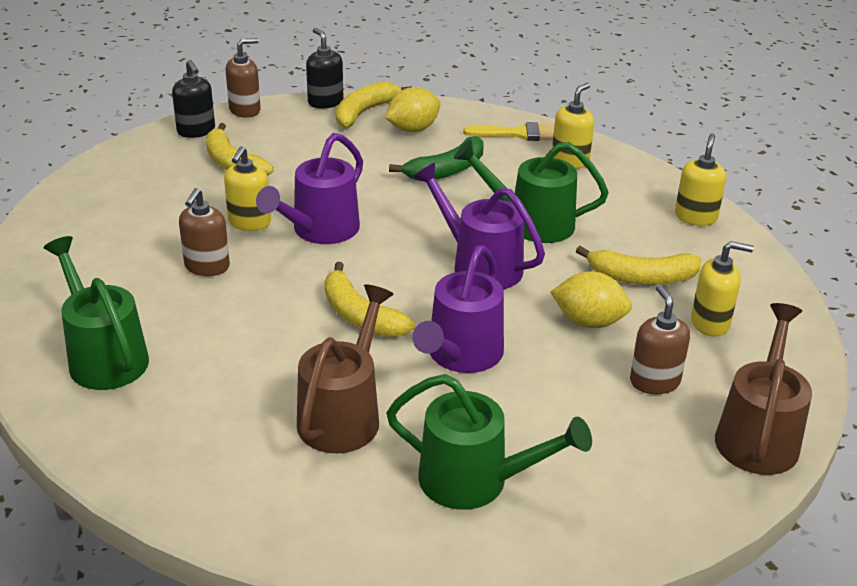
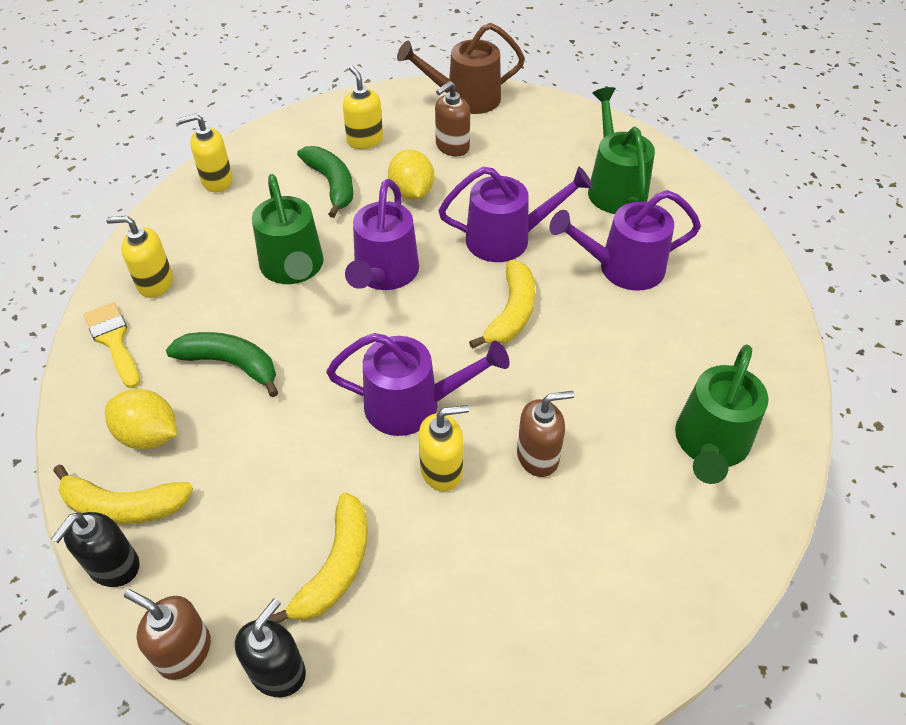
camera: 120 degrees left, 15 degrees up
brown watering can [297,284,394,453] -> purple watering can [549,190,701,291]
yellow banana [576,246,702,285] -> green banana [297,146,353,218]

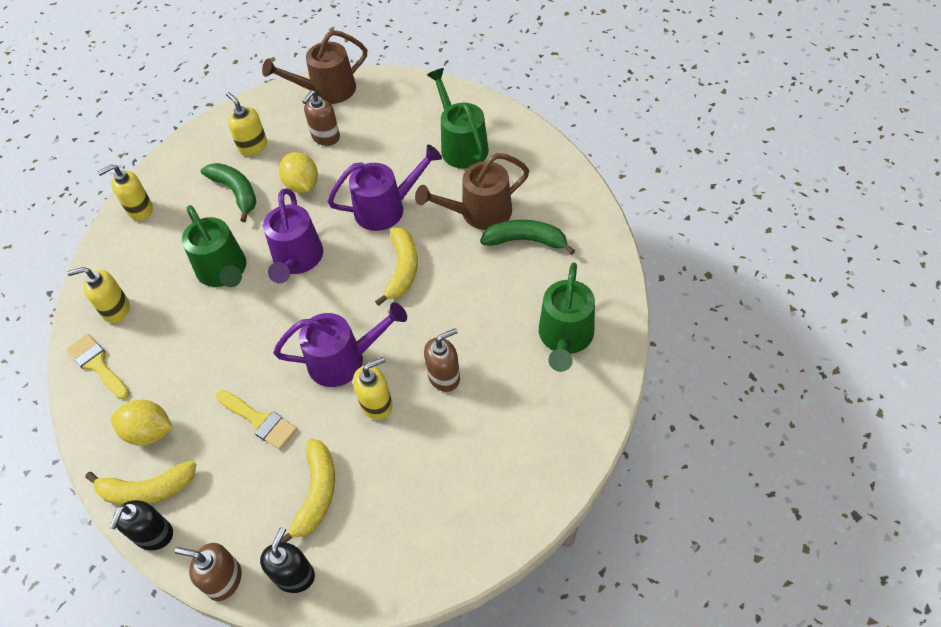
camera: 10 degrees left, 5 degrees up
green banana [166,332,278,397] -> green banana moved to [480,220,575,255]
purple watering can [549,190,701,291] -> brown watering can [415,153,529,230]
none -> yellow brush [216,390,297,450]

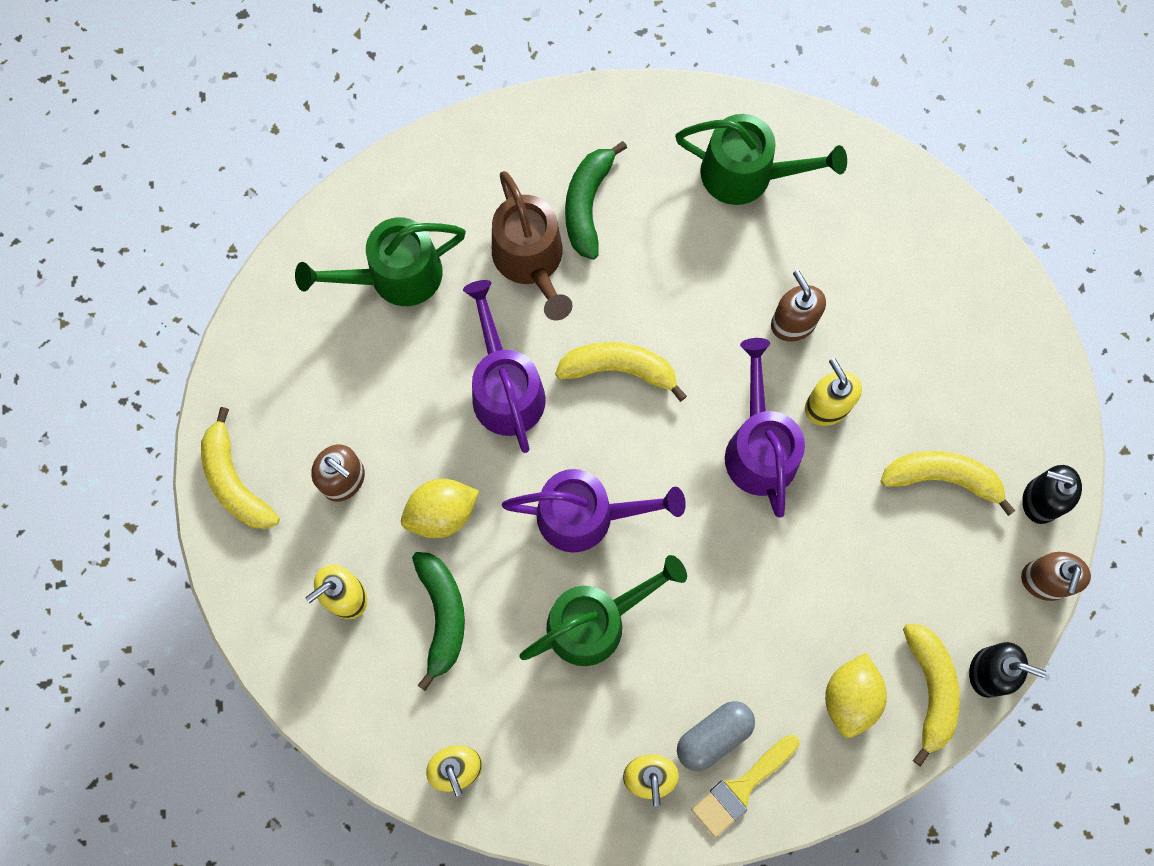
camera: 90 degrees left, 20 degrees up
green banana [201,163,256,222] -> green banana turned 120 degrees clockwise [412,552,465,691]
yellow brush [216,390,297,450] -> none
brown watering can [262,30,367,104] -> yellow banana [201,407,280,529]
none -> grey capsule [677,701,755,771]

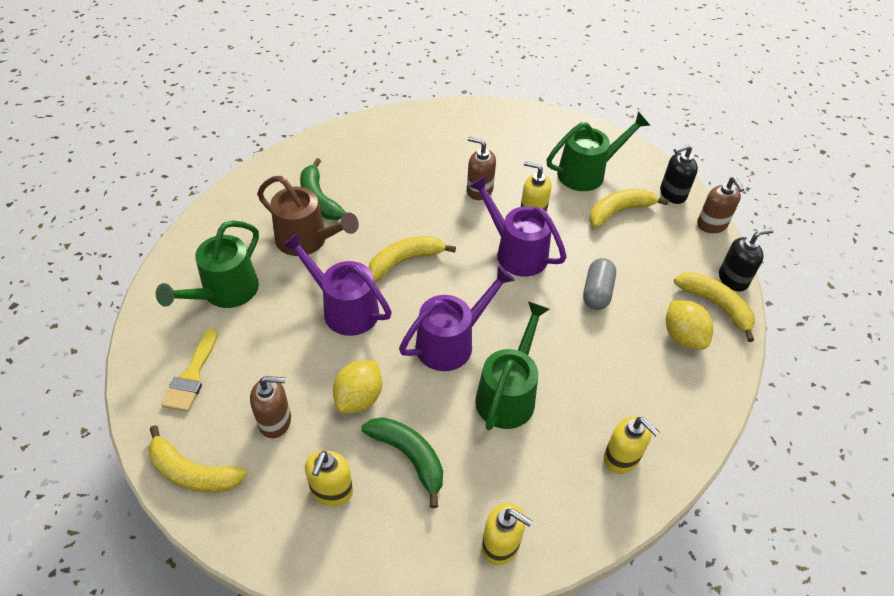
camera: 40 degrees left, 25 degrees down
green watering can [675,114,847,205] -> green watering can moved to [547,112,650,191]
grey capsule [677,701,755,771] -> grey capsule moved to [583,258,616,310]
yellow brush [691,734,800,837] -> yellow brush moved to [161,329,218,412]

